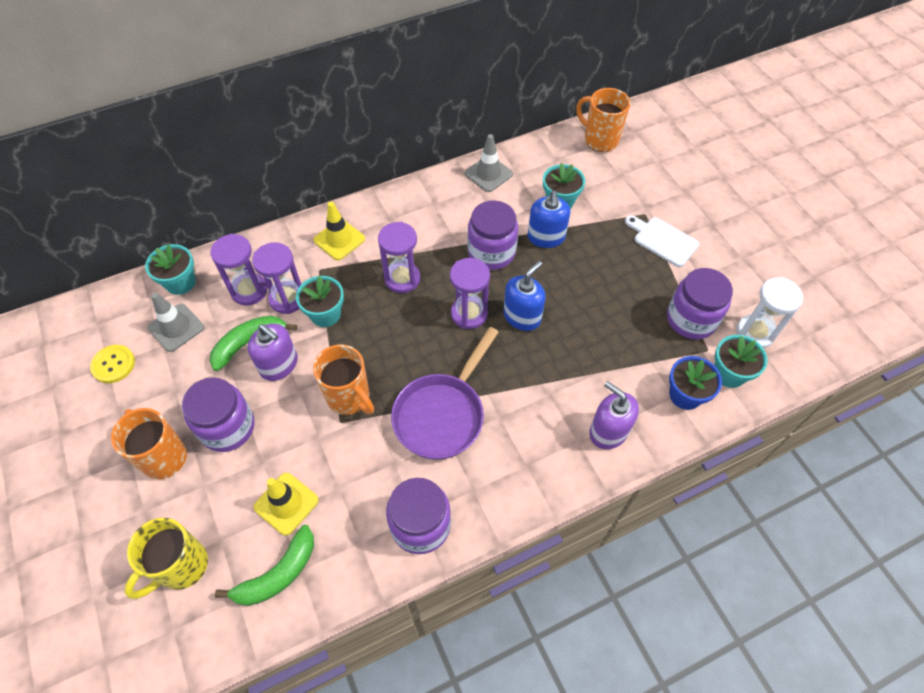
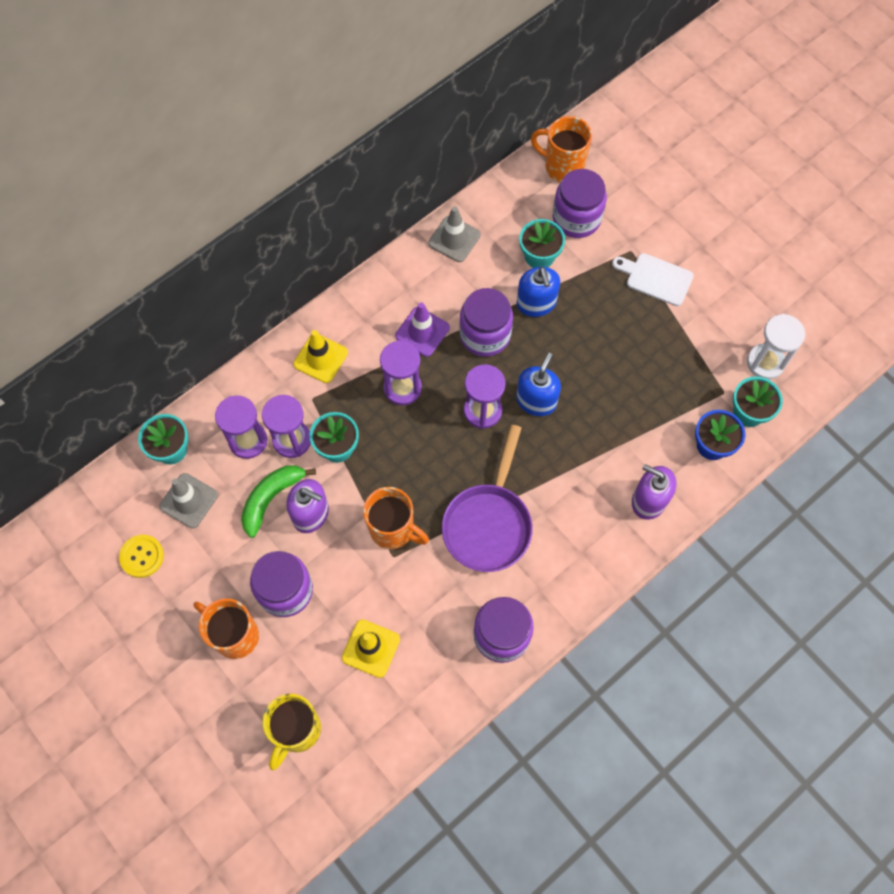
camera: 15 degrees left, 10 degrees up
green banana [215,525,314,606] -> none
purple jar [667,268,733,339] -> purple jar moved to [553,169,607,238]
none -> purple traffic cone [395,302,450,357]

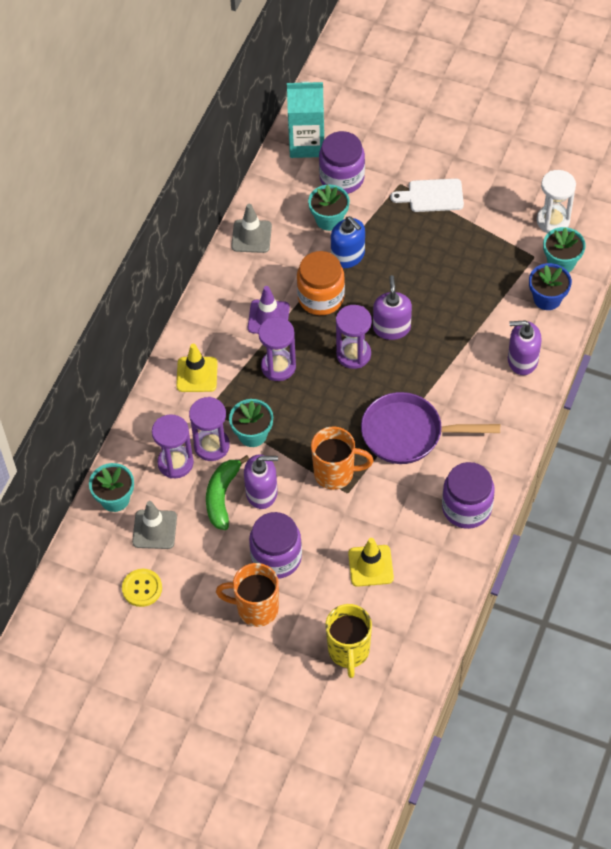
camera: 25 degrees left, 10 degrees down
purple pan [442,425,533,572] -> purple pan turned 105 degrees clockwise [361,392,500,464]
purple jar [459,288,513,357] -> orange jar [297,251,345,315]
blue soap dispenser [516,353,561,416] -> purple soap dispenser [373,275,412,340]
orange mug [531,116,592,183] -> turquoise carton [287,81,324,158]

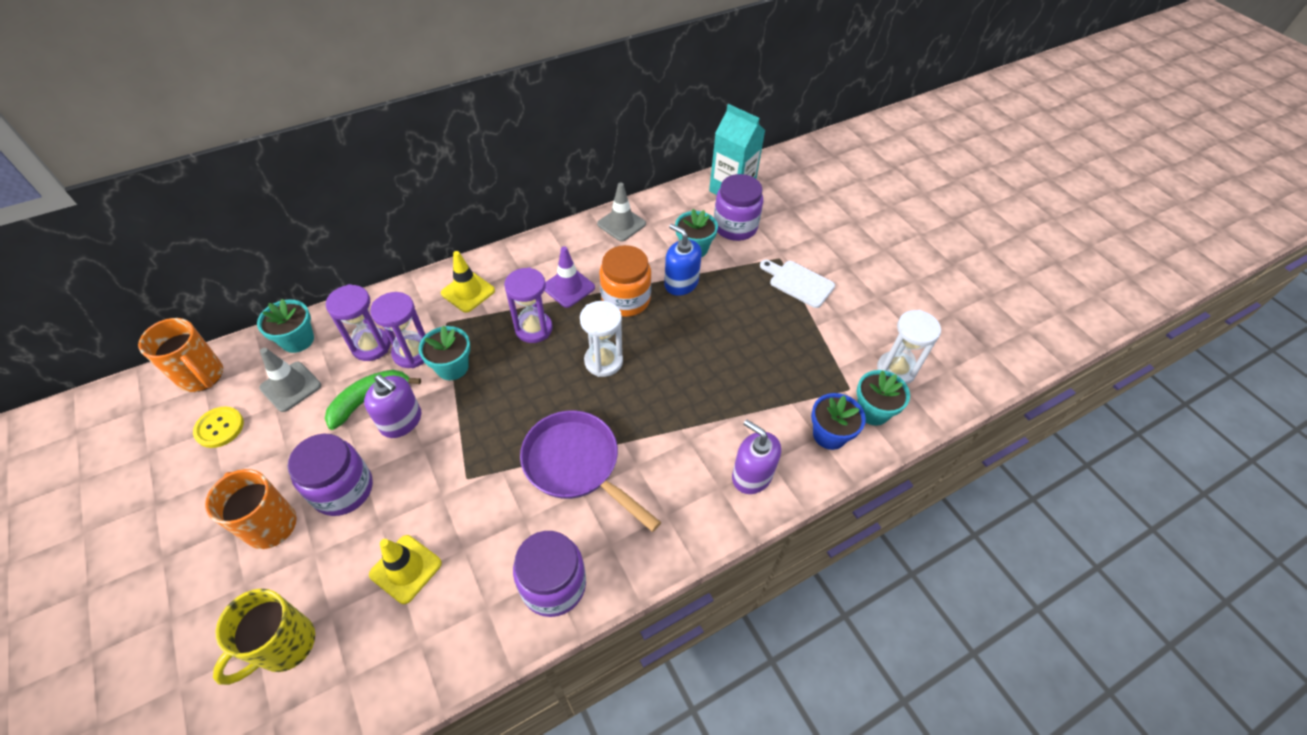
camera: 35 degrees right, 5 degrees down
orange mug [311,426,373,490] -> orange mug moved to [138,318,223,392]
blue soap dispenser [331,216,365,268] -> blue soap dispenser turned 135 degrees clockwise [664,224,702,296]
purple hourglass [336,305,372,369] -> white hourglass [580,301,623,377]
purple soap dispenser [373,275,412,340] -> none

